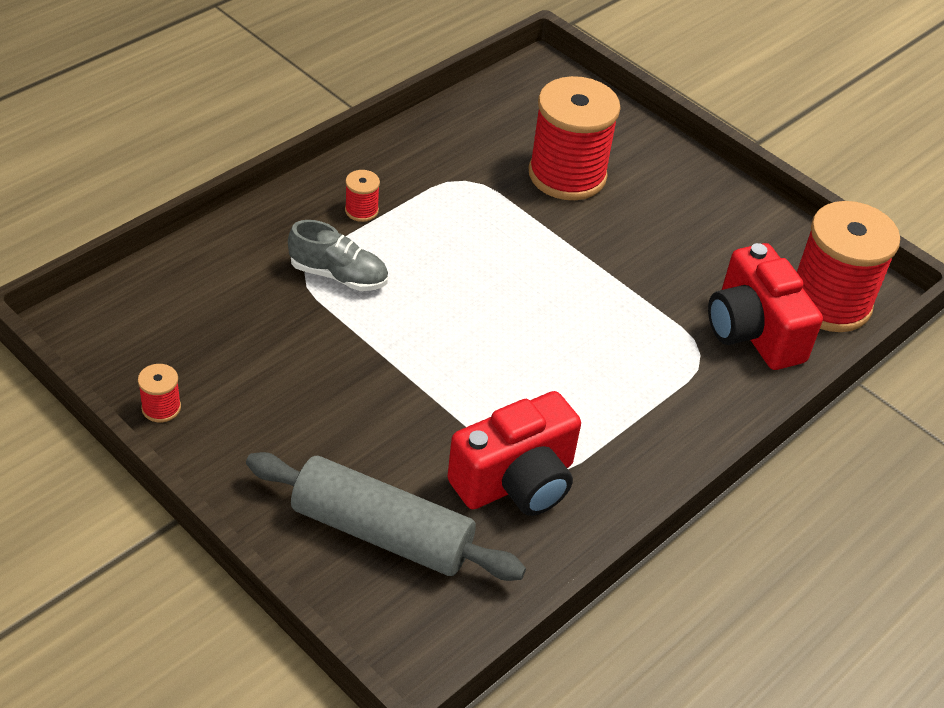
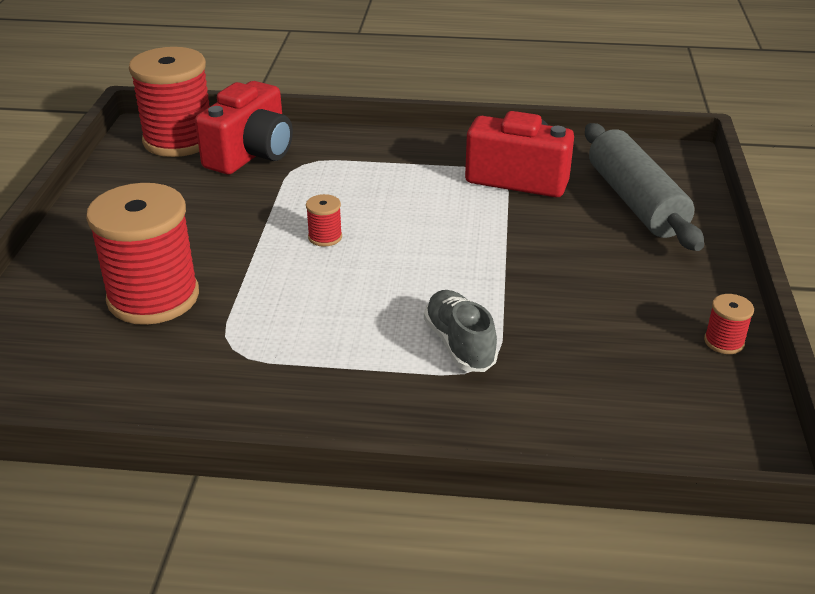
camera: 125 degrees left, 10 degrees down
red spool [345,170,380,222] -> red spool moved to [306,194,342,247]

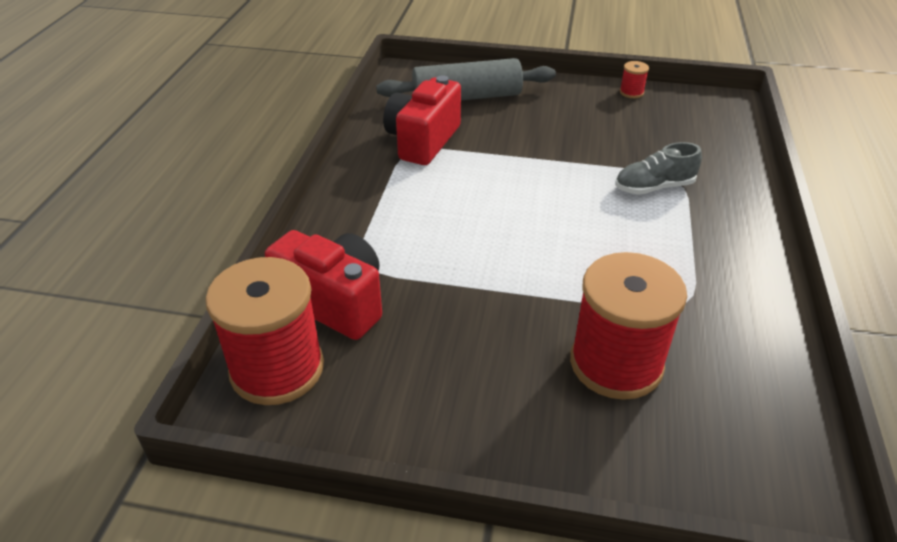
camera: 85 degrees left, 5 degrees up
red spool [306,194,342,247] -> none

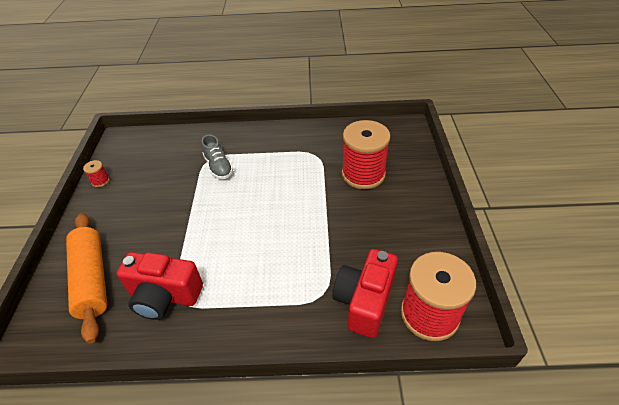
camera: 100 degrees left, 5 degrees up
grey rolling pin [376,58,556,100] -> orange rolling pin [66,213,107,343]

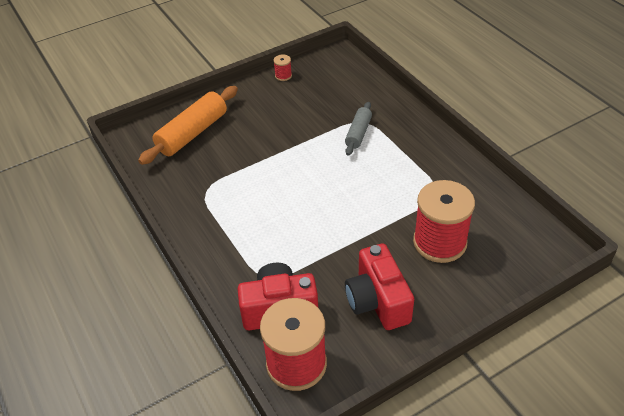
camera: 60 degrees right, 0 degrees up
red camera [116,252,203,320] -> red camera moved to [345,243,414,330]
grey shoe [202,134,233,179] -> grey rolling pin [345,102,372,156]

